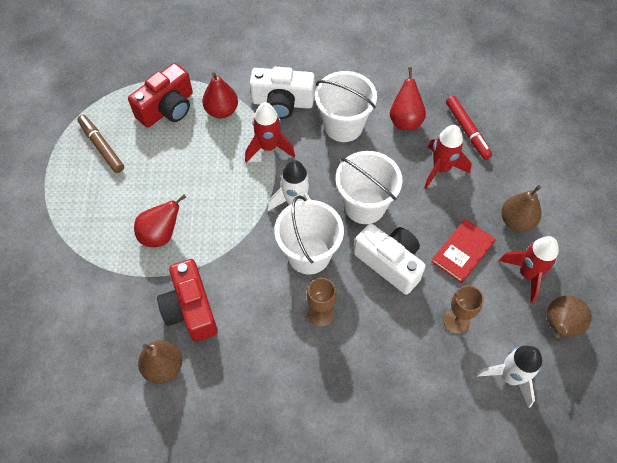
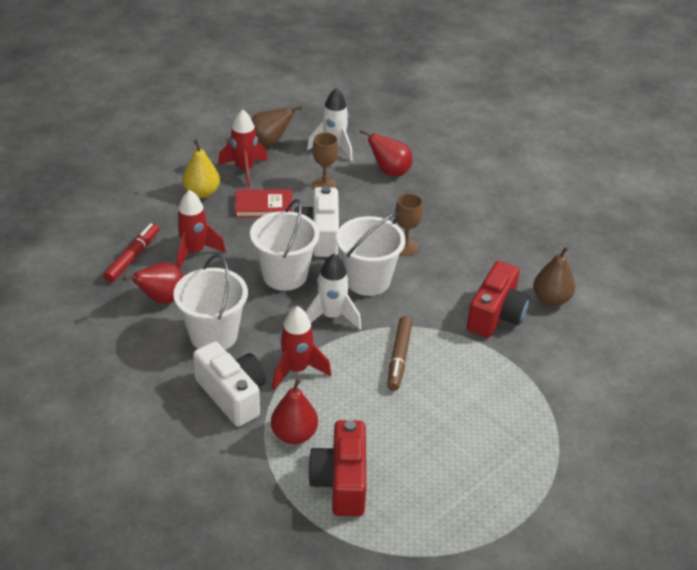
camera: 135 degrees left, 20 degrees down
brown marker [77,115,124,173] -> brown marker moved to [387,316,413,391]
red camera [128,63,193,128] -> red camera turned 90 degrees counterclockwise [308,420,366,516]
red pear [134,194,186,247] -> red pear moved to [360,129,413,176]
brown pear [501,185,542,232] -> yellow pear [182,139,220,198]

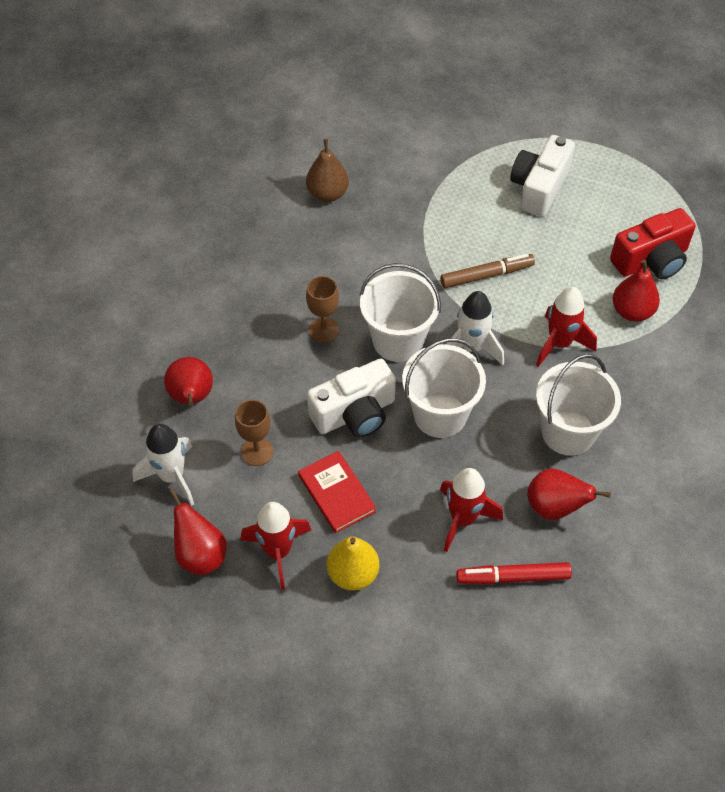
camera: 115 degrees left, 15 degrees up
white camera [193,341,266,427] -> white camera moved to [510,135,575,217]
brown pear [251,106,302,146] -> red pear [169,489,227,575]
red camera [467,261,530,338] -> none

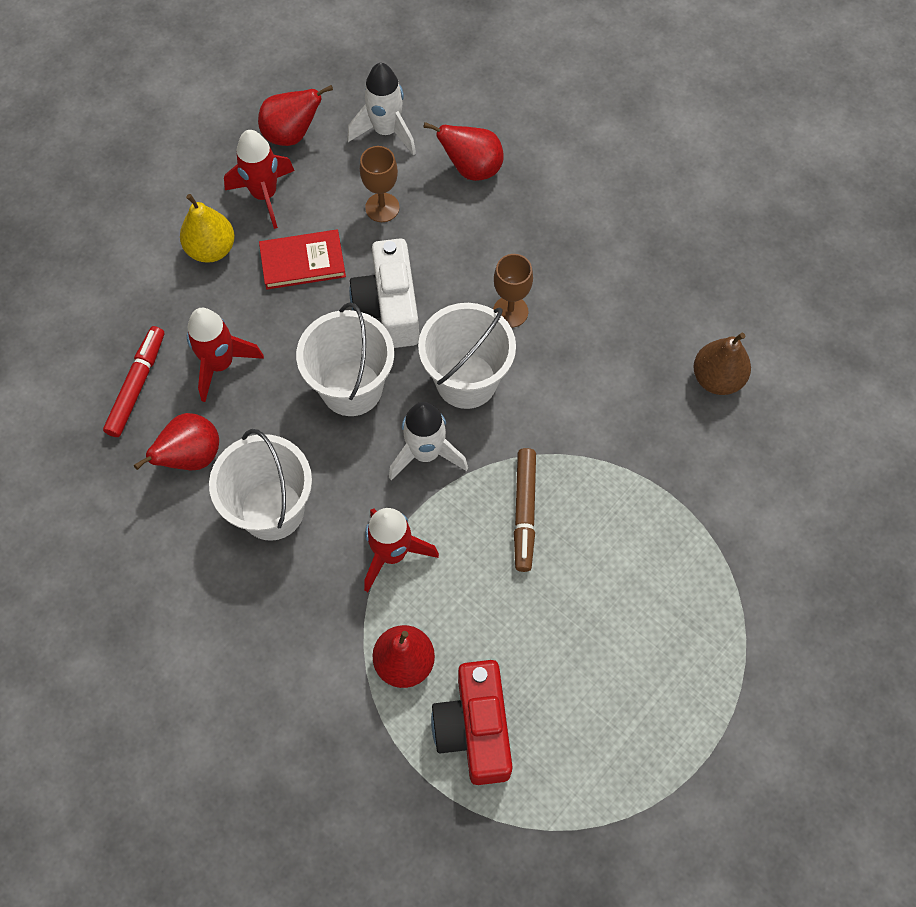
camera: 110 degrees right, 10 degrees up
white camera [510,135,575,217] -> none

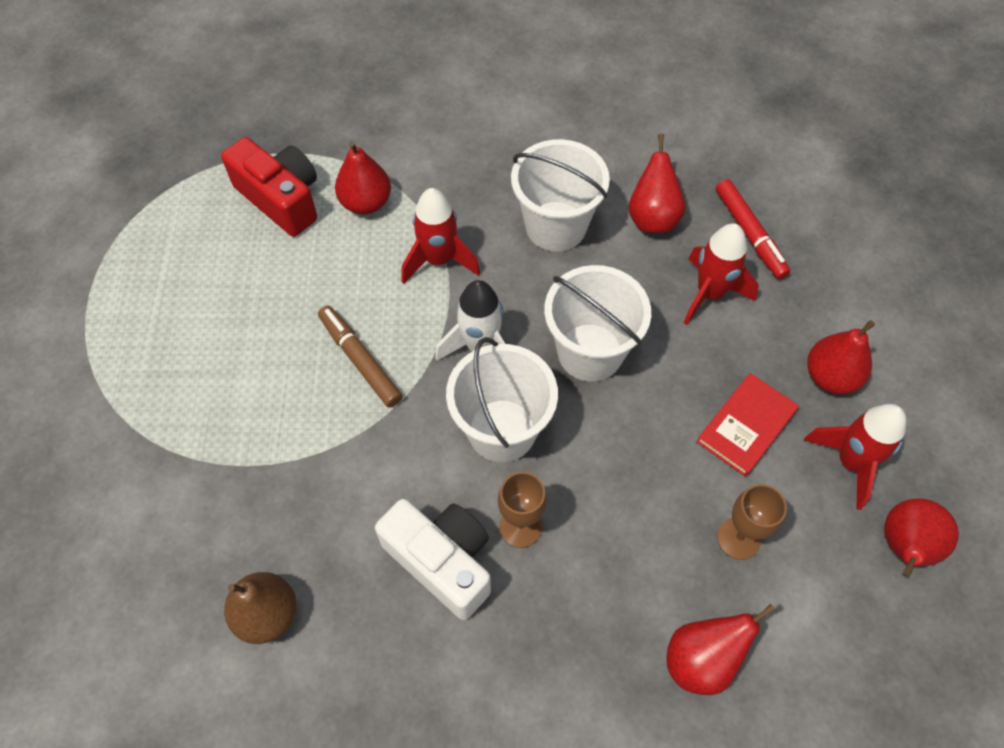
camera: 140 degrees right, 5 degrees down
yellow pear [180,194,235,263] -> red pear [807,320,875,394]
white rocket [347,63,416,156] -> none
white camera [349,238,419,348] -> white camera moved to [375,499,491,620]

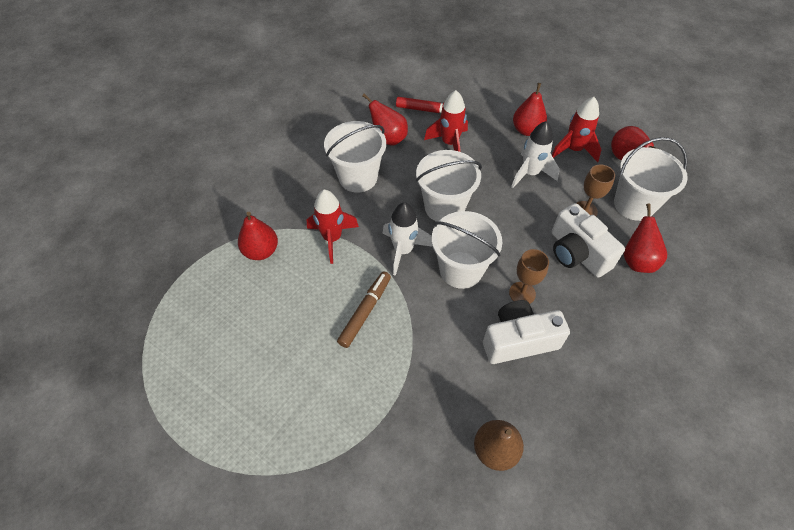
camera: 55 degrees left, 5 degrees down
red camera [221,137,317,237] -> none
brown marker [318,305,402,407] -> brown marker turned 120 degrees clockwise [337,271,391,348]
red book [696,373,799,477] -> white rocket [511,121,560,188]
none -> white camera [552,203,625,278]
none -> white bucket [614,137,688,221]

